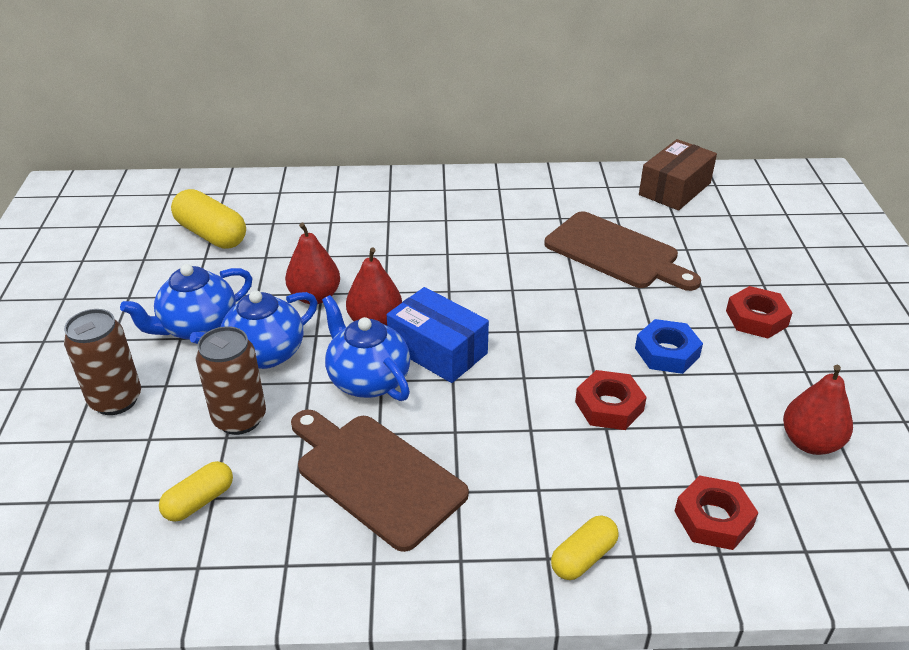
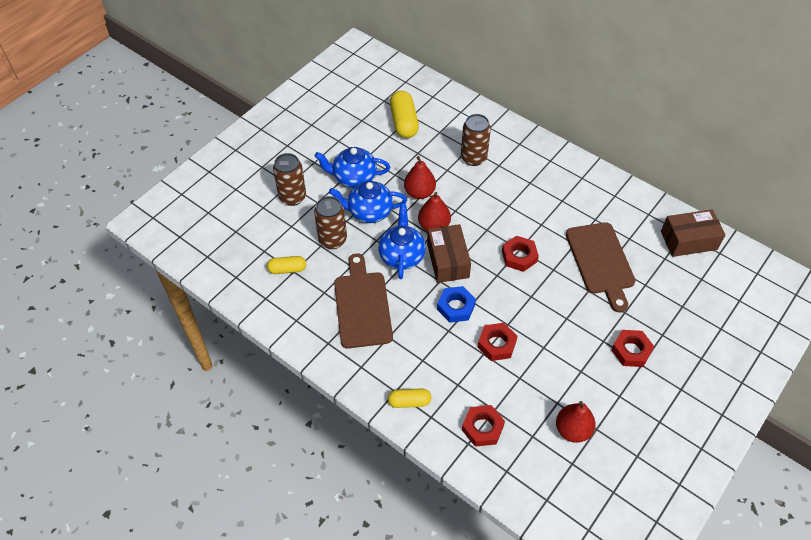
camera: 40 degrees right, 15 degrees up
blue box [387,287,489,383] -> brown box [427,224,471,283]
blue nut [635,319,703,374] -> blue nut moved to [437,286,476,323]
none -> brown can [461,114,491,166]
none -> red nut [502,236,539,272]

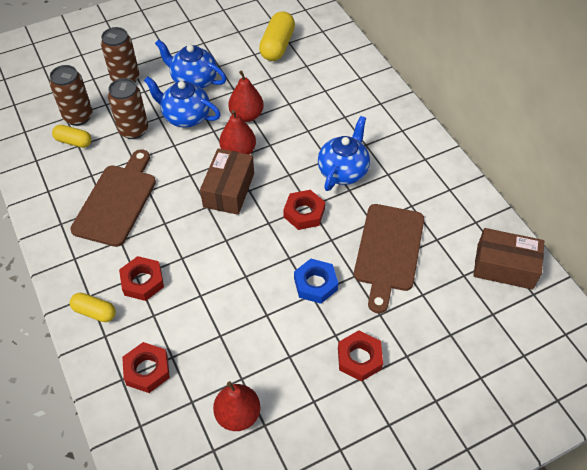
camera: 25 degrees right, 0 degrees up
blue teapot [378,204,426,279] -> blue teapot moved to [318,116,370,191]
blue nut [437,286,476,323] -> blue nut moved to [294,259,338,304]
brown can [461,114,491,166] -> brown can moved to [50,65,93,126]
red nut [477,323,518,361] -> red nut moved to [119,256,164,301]

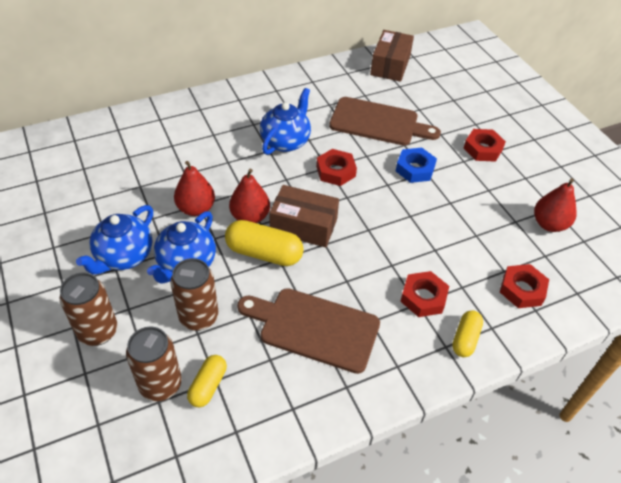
camera: 90 degrees left, 5 degrees down
yellow capsule [259,11,295,61] -> yellow capsule moved to [225,220,304,266]
blue teapot [318,116,370,191] -> blue teapot turned 90 degrees clockwise [260,88,311,155]

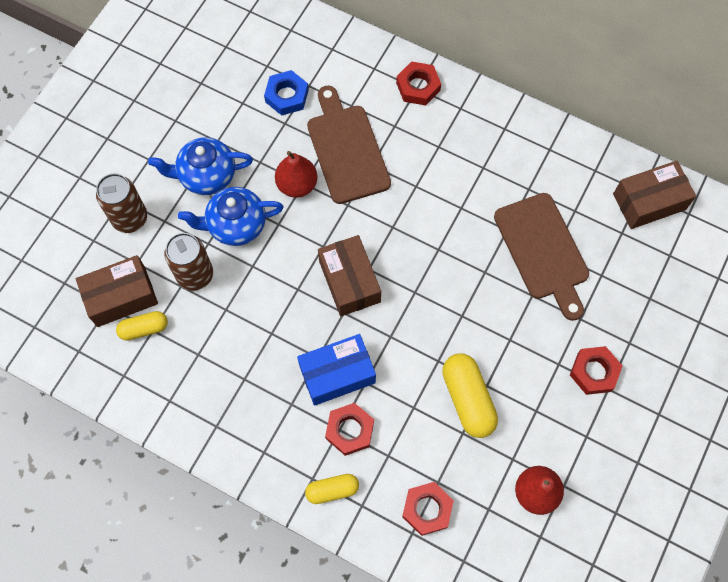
camera: 55 degrees right, 20 degrees up
brown can [126,327,182,401] -> brown box [76,255,158,327]
yellow capsule [225,220,304,266] -> yellow capsule moved to [442,353,498,438]
red pear [229,169,270,223] -> none
brown cutting board [237,288,380,374] -> brown cutting board moved to [307,86,391,204]
blue teapot [260,88,311,155] -> none
red nut [316,149,357,186] -> red nut moved to [396,61,441,106]
blue nut [396,148,437,183] -> blue nut moved to [264,70,309,116]
none -> blue box [297,334,376,406]

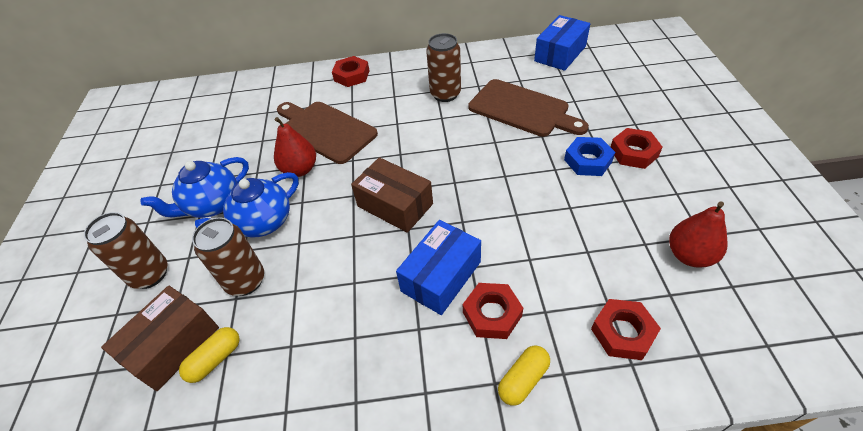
camera: 30 degrees left, 20 degrees down
blue nut [264,70,309,116] -> blue nut moved to [564,137,615,176]
yellow capsule [442,353,498,438] -> none
brown box [613,161,696,229] -> blue box [534,15,590,71]
none -> brown can [426,33,461,102]

